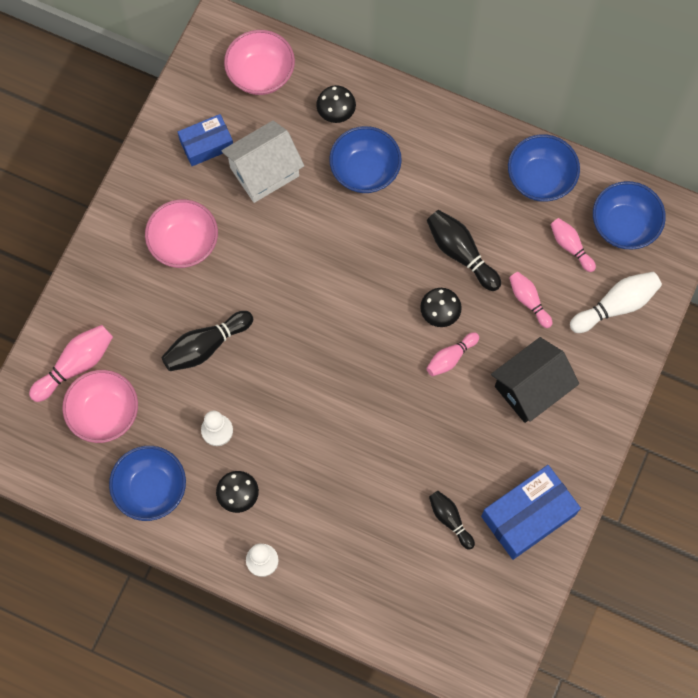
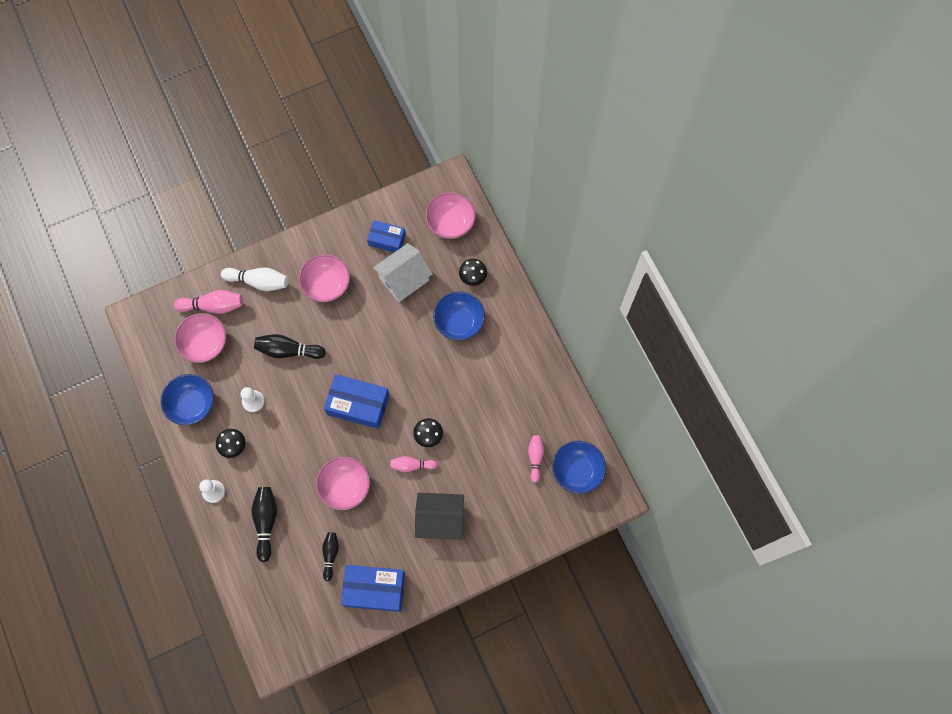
camera: 40 degrees right, 0 degrees up
white house [221,120,304,203] -> white house turned 45 degrees counterclockwise [373,243,433,302]
black bowling pin [427,210,501,291] -> black bowling pin moved to [251,487,277,562]
blue bowl [508,134,580,202] -> none
pink bowling pin [509,272,552,328] -> none
white bowling pin [570,271,662,333] -> white bowling pin moved to [221,267,288,291]
none -> pink bowl [316,456,370,510]
none -> blue box [324,374,390,429]

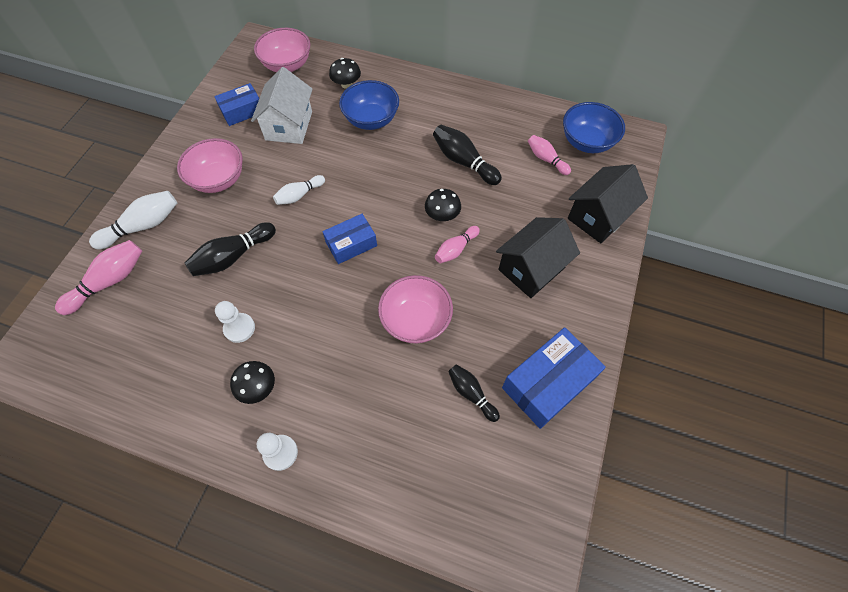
camera: 45 degrees left, 10 degrees down
blue bowl [161,374,214,425] -> none
pink bowl [174,313,226,363] -> none
black bowling pin [251,487,277,562] -> black bowling pin moved to [433,125,502,185]
blue box [324,374,390,429] -> blue box [323,214,377,264], size x0.63
none -> white bowling pin [273,175,325,205]
none -> black house [568,164,648,243]

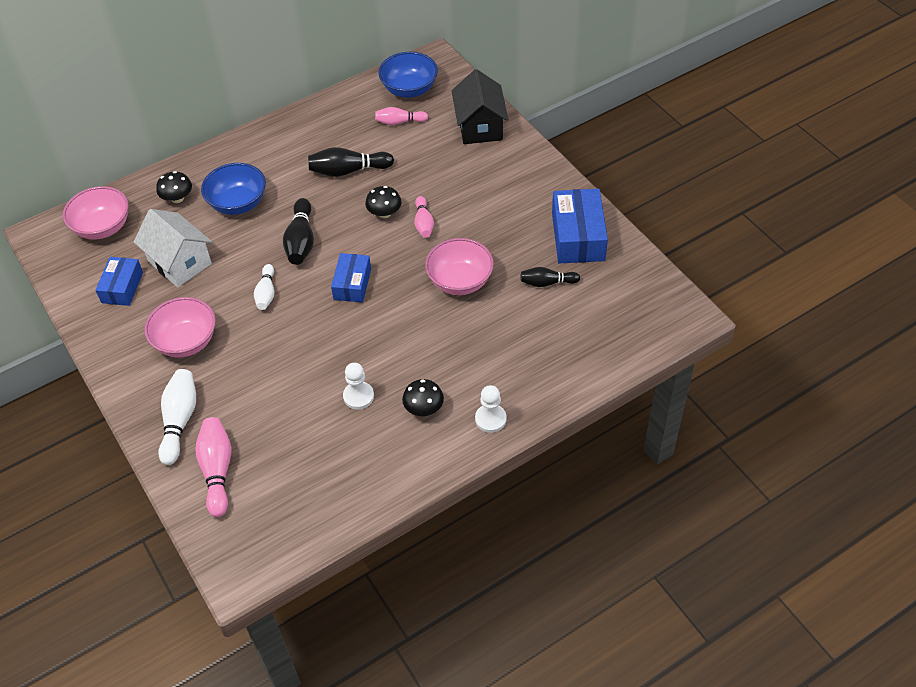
camera: 50 degrees left, 10 degrees down
black bowling pin [184,222,276,276] -> black bowling pin moved to [283,198,314,265]
black house [496,217,580,298] -> none

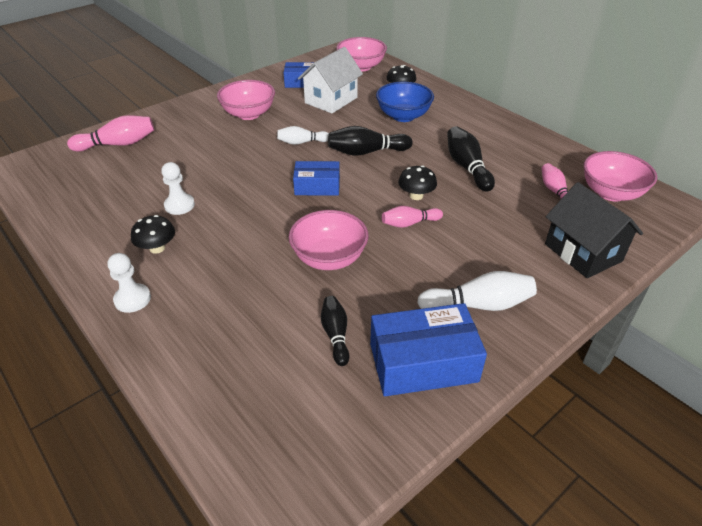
camera: 80 degrees right, 10 degrees down
white bowling pin [158,369,196,465] -> white bowling pin moved to [417,271,537,311]
blue bowl [378,52,438,98] -> pink bowl [584,151,657,202]
black house [452,69,508,144] -> black house turned 75 degrees clockwise [545,182,643,278]

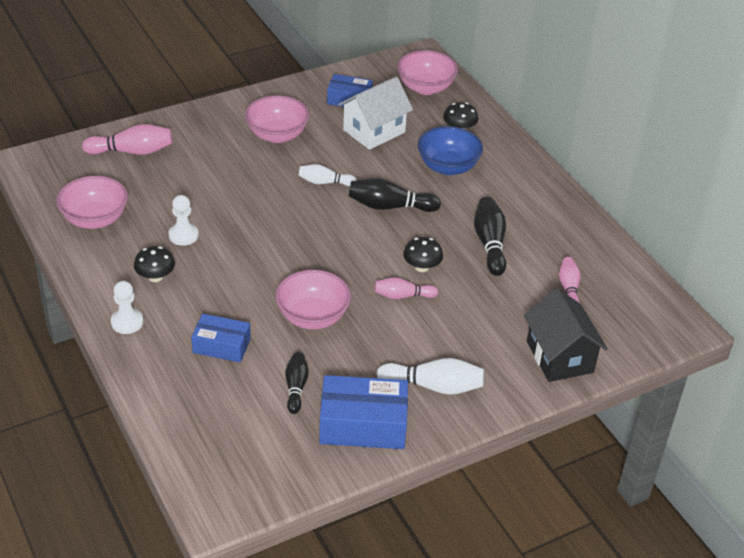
camera: 10 degrees right, 0 degrees up
blue box [293,161,340,196] -> blue box moved to [191,314,251,362]
pink bowl [584,151,657,202] -> pink bowl moved to [56,176,128,229]

